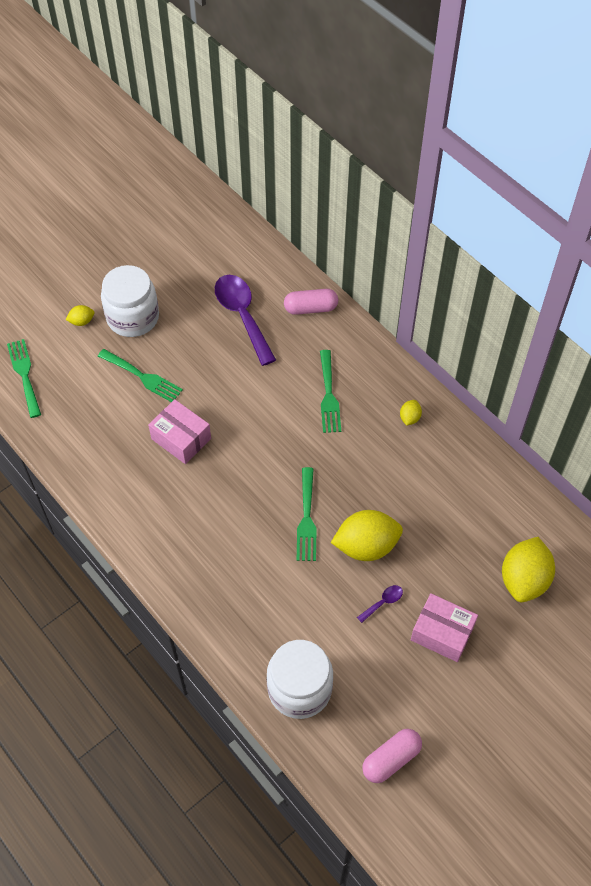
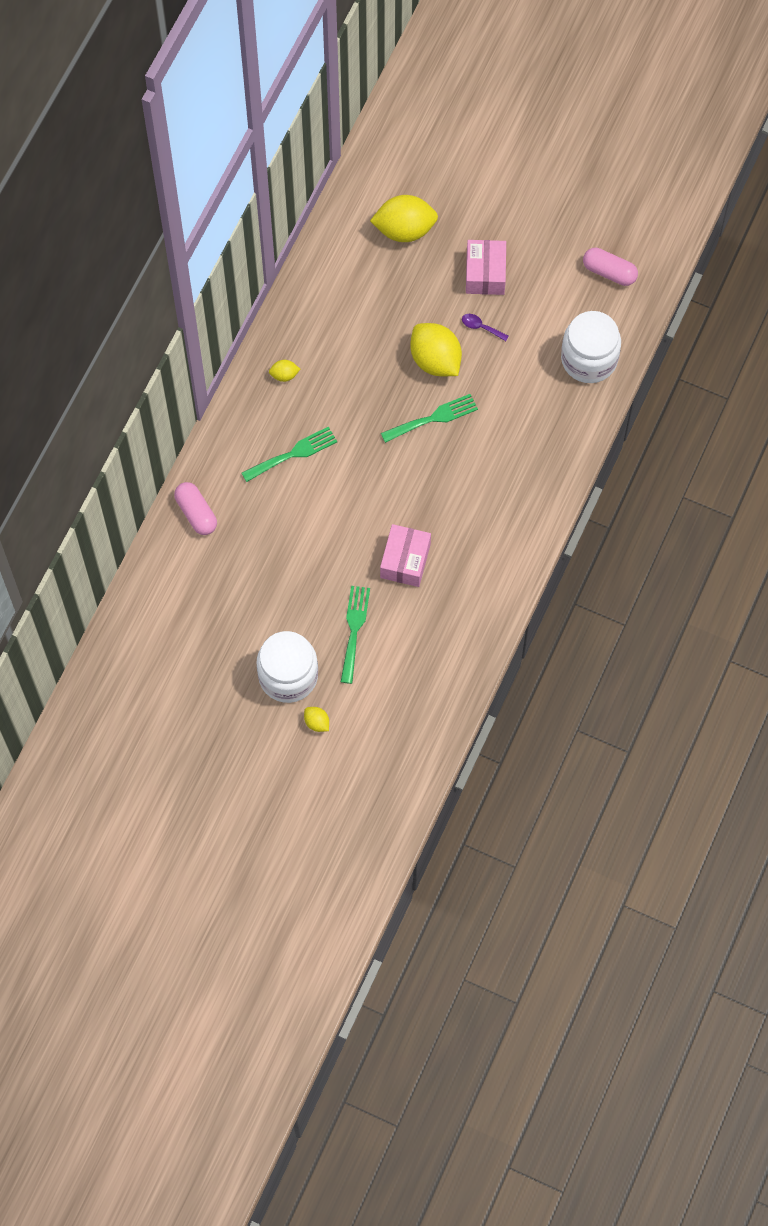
camera: 115 degrees left, 10 degrees up
green fork [7,339,41,418] -> none
purple spoon [215,275,276,366] -> none

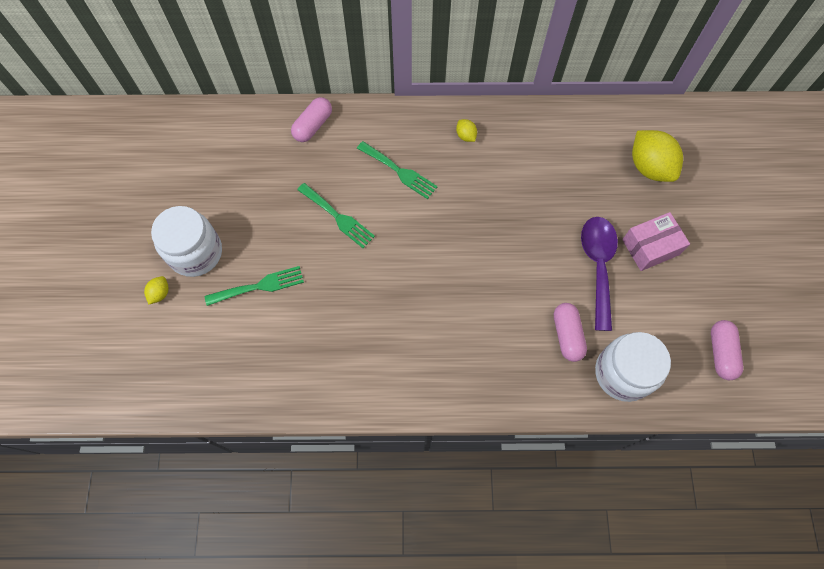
camera: 65 degrees right, 0 degrees up
pink box [380,524,431,587] -> none
green fork [381,394,478,443] -> green fork moved to [297,183,375,248]
yellow lemon [410,323,462,376] -> none
purple spoon [462,314,509,341] -> purple spoon [581,217,618,331], size x2.41
none -> pink capsule [554,303,587,362]

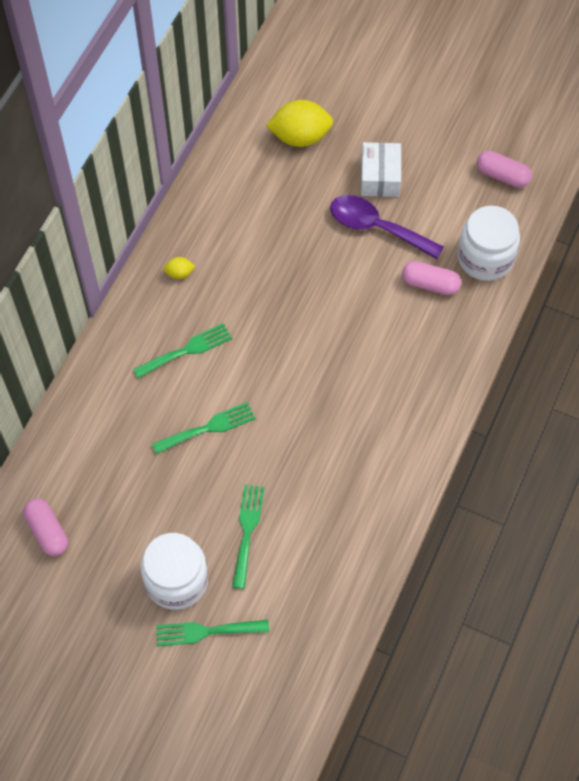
camera: 65 degrees left, 5 degrees down
yellow lemon [144,276,169,305] -> green fork [156,620,269,646]
pink capsule [291,97,332,142] -> pink capsule moved to [23,498,68,556]
pink box [622,212,690,271] -> white box [361,142,401,197]

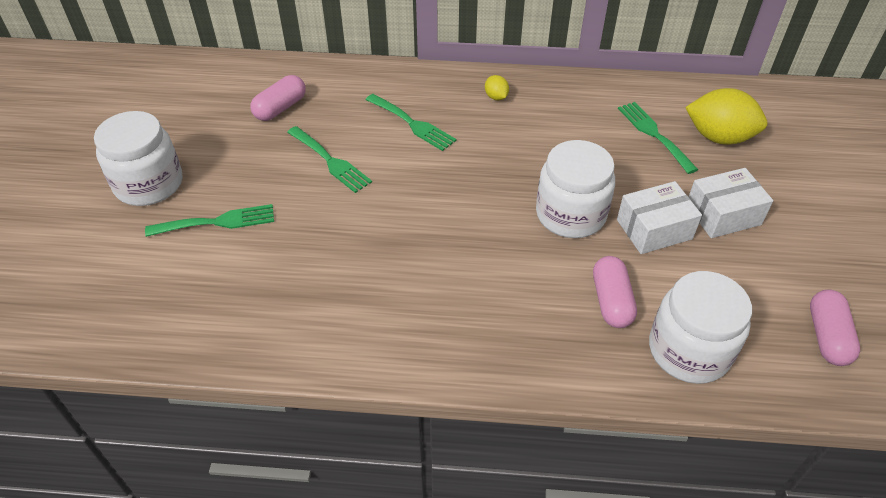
camera: 70 degrees right, 15 degrees down
pink capsule [23,498,68,556] -> pink capsule moved to [250,75,306,121]
green fork [156,620,269,646] -> green fork moved to [618,102,698,174]
yellow lemon [266,100,333,147] -> yellow lemon turned 45 degrees counterclockwise [685,88,768,144]
purple spoon [330,195,444,259] -> white box [617,181,702,254]
none -> white jar [536,140,615,238]

